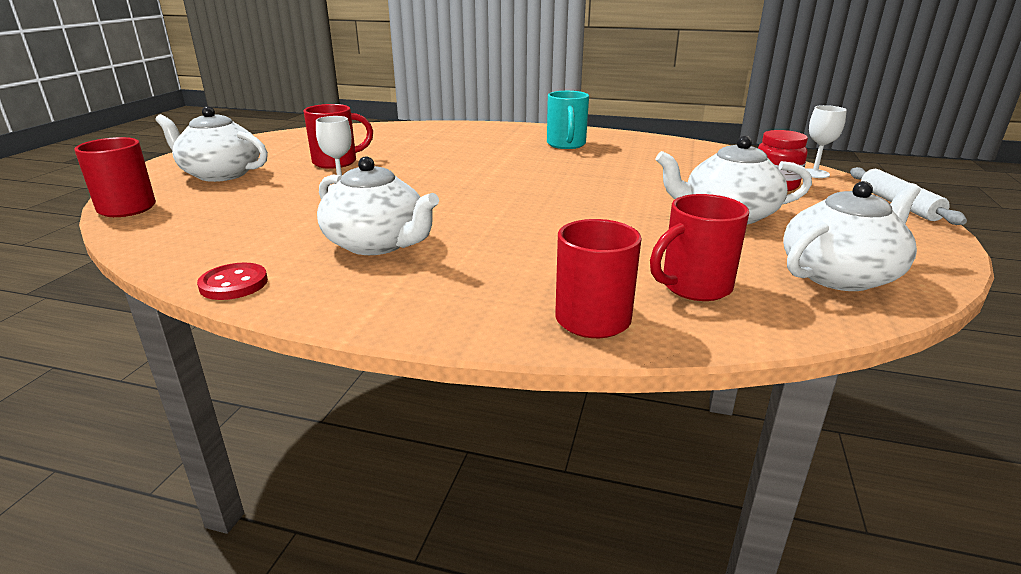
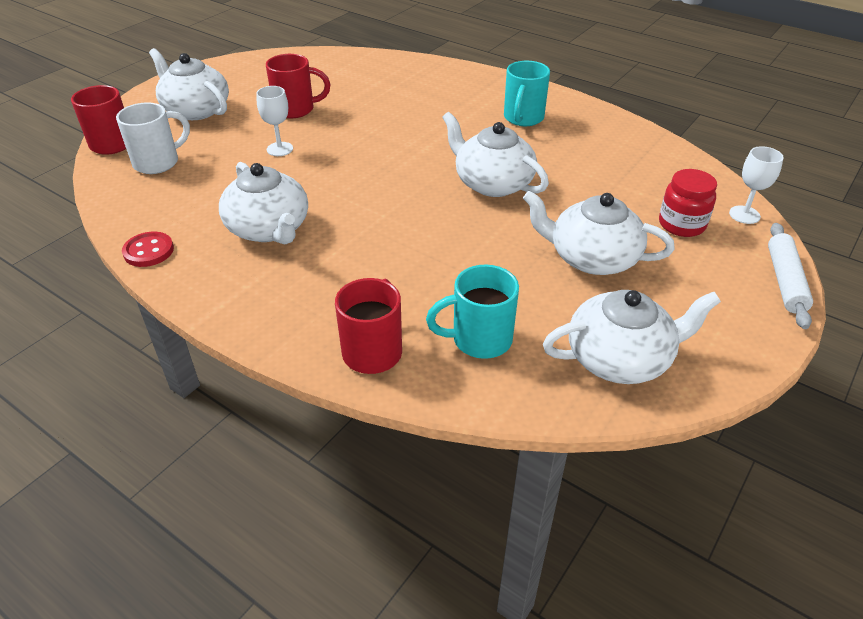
camera: 20 degrees right, 15 degrees up
red mug [650,194,749,301] -> turquoise mug [426,265,519,359]
none -> white mug [116,102,190,174]
none -> white teapot [442,112,549,197]

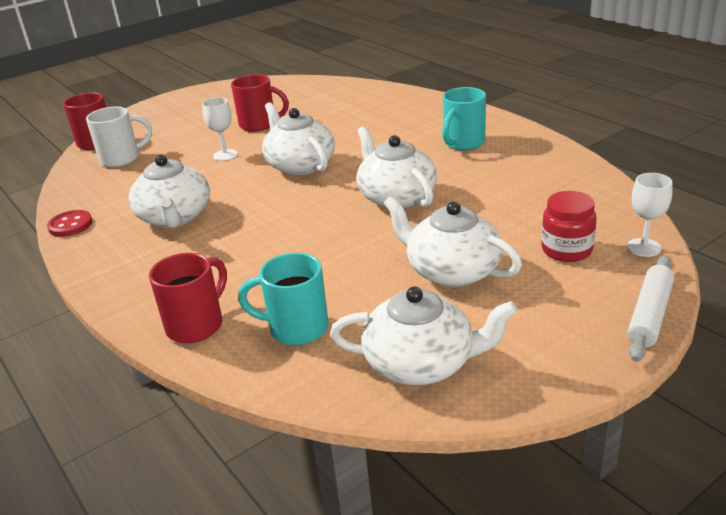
camera: 20 degrees right, 10 degrees down
white teapot [149,48,229,120] -> white teapot moved to [262,102,335,175]

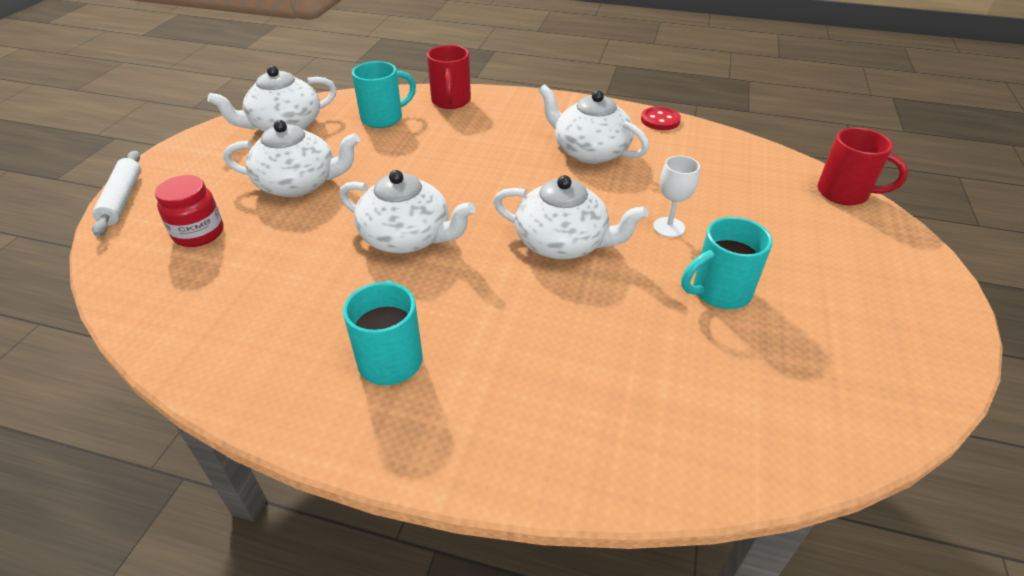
camera: 140 degrees right, 10 degrees up
white mug [86,107,152,167] -> none
red mug [231,74,289,132] -> turquoise mug [682,217,773,309]
white goblet [627,173,672,257] -> none

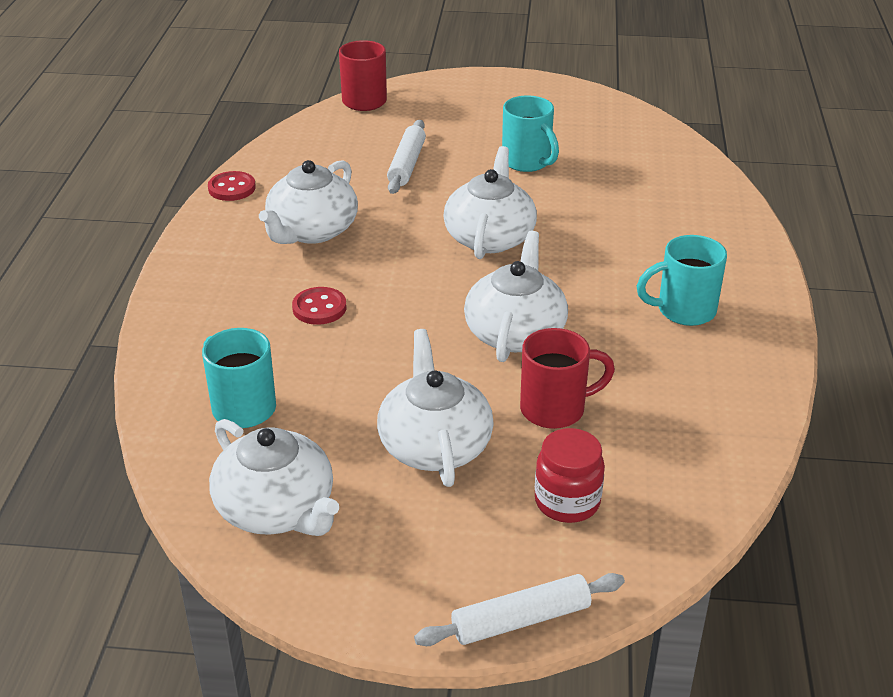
camera: 100 degrees left, 5 degrees down
red mug [427,45,471,109] -> red mug moved to [520,328,615,429]
white goblet [653,156,700,237] -> none
none -> red button [292,287,346,325]
none -> white rolling pin [387,120,426,194]

